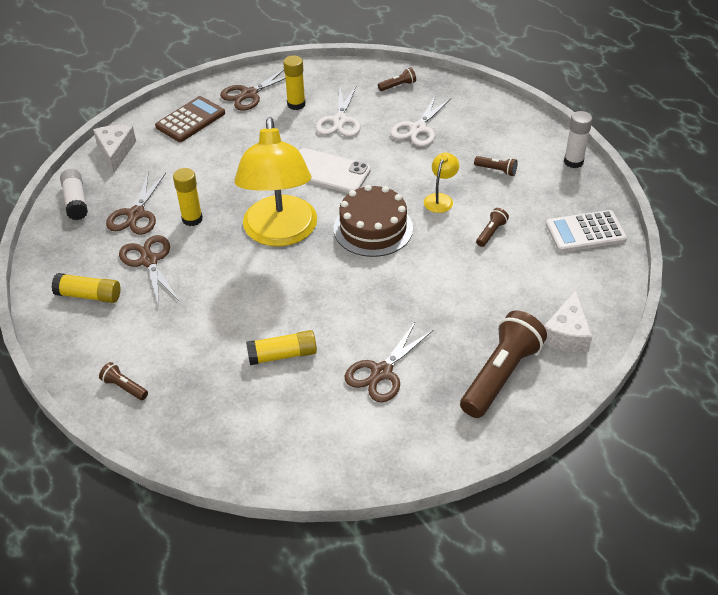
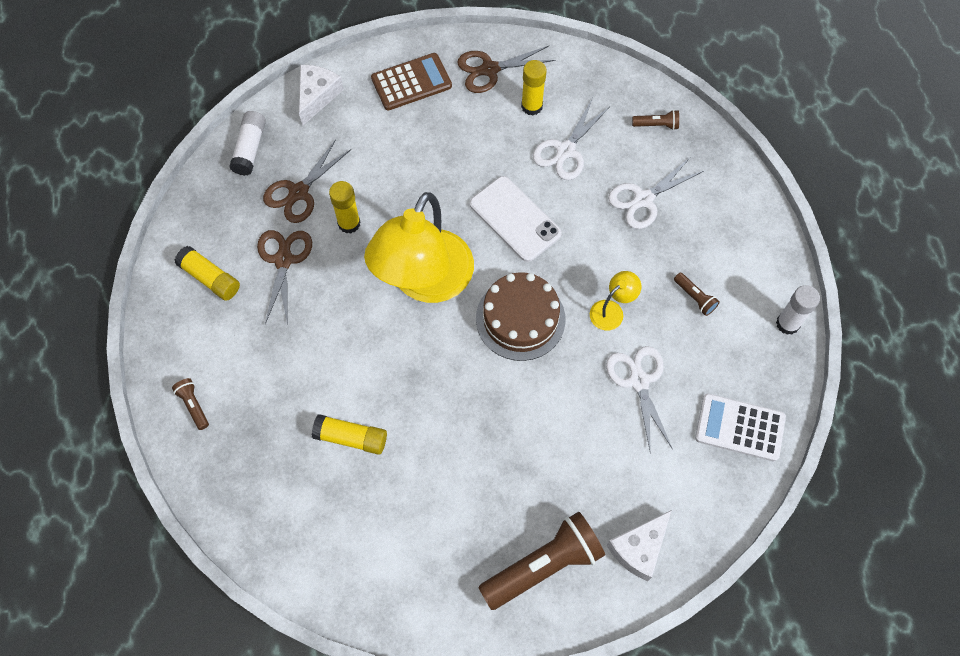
camera: 25 degrees right, 20 degrees up
brown scissors [345,321,433,402] -> none
brown flashlight [476,208,509,247] -> white scissors [606,346,672,454]

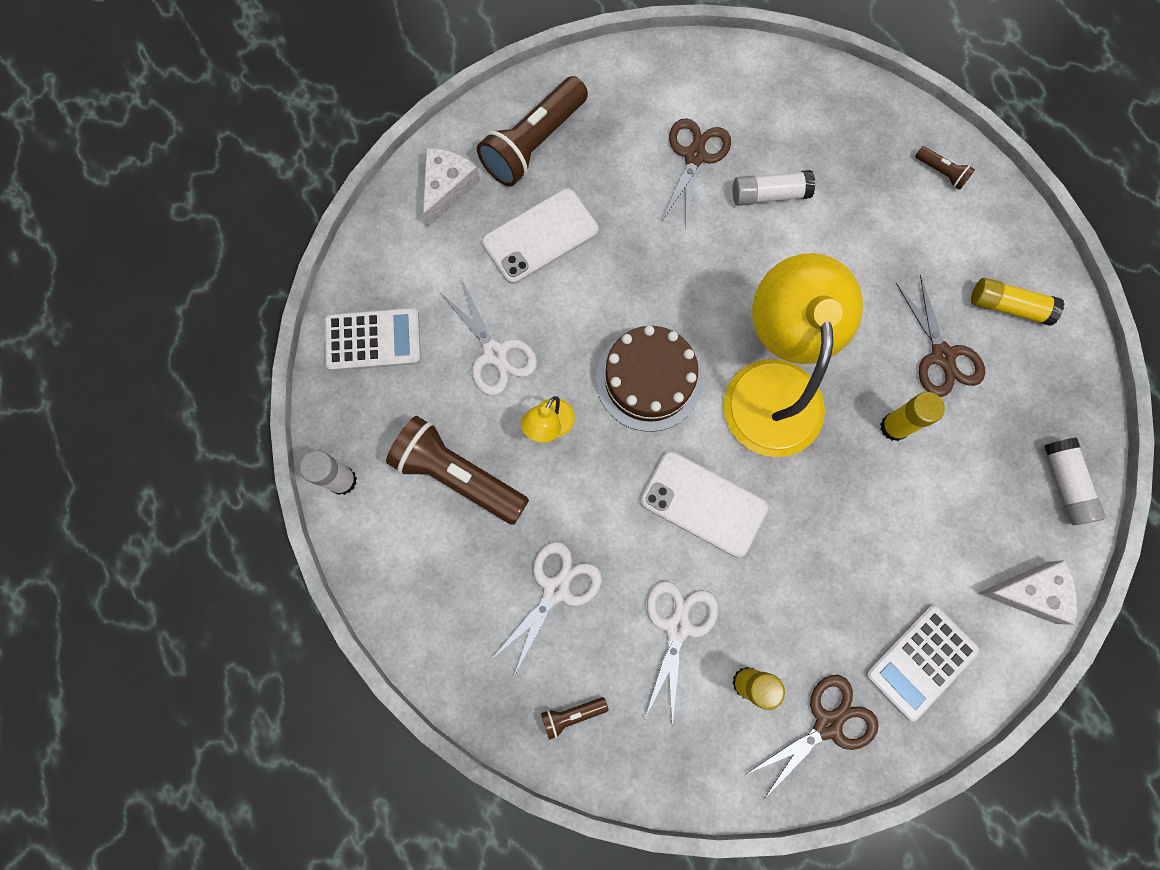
camera: 160 degrees right, 10 degrees up
brown scissors [263,139,351,223] -> brown scissors moved to [661,118,731,228]
white cheese [299,65,344,126] -> white cheese turned 90 degrees counterclockwise [978,560,1077,625]
yellow glue stick [312,414,387,455] -> white glue stick [733,170,815,206]
brown calculator [371,53,452,110] -> white calculator [866,605,980,721]
brown flashlight [674,273,720,316] -> brown flashlight [386,416,529,525], size x2.26
none -> white phone [482,188,599,284]

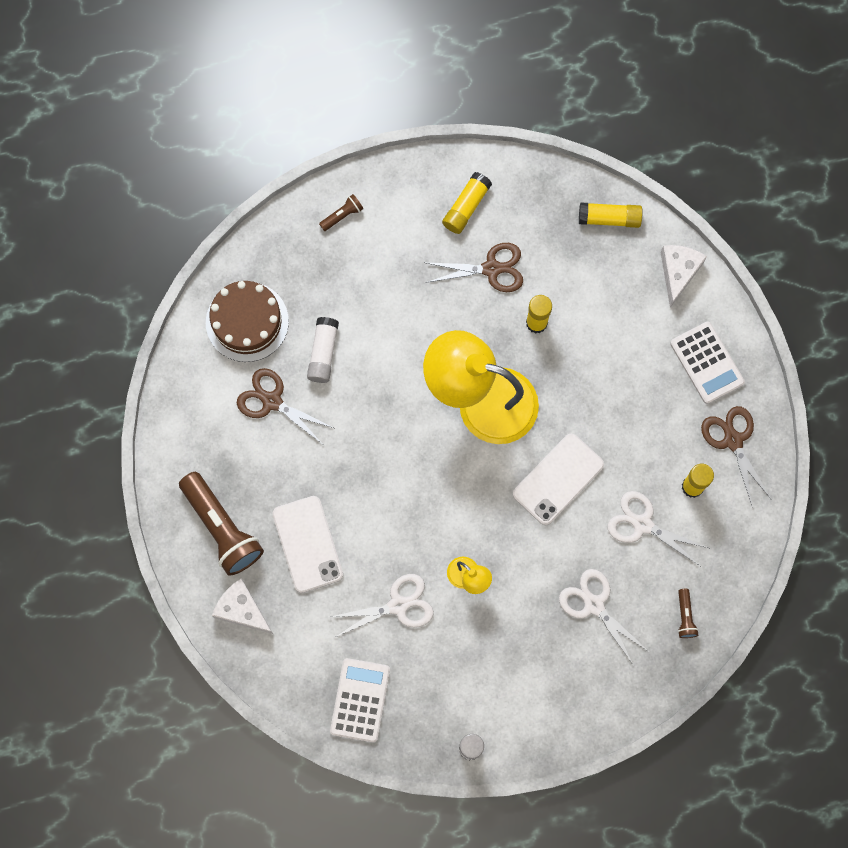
camera: 75 degrees left, 0 degrees up
brown flashlight [386,416,529,525] -> none
brown cake [596,326,702,432] -> brown cake moved to [206,281,289,362]
white glue stick [1044,438,1106,525] -> yellow glue stick [579,202,642,228]

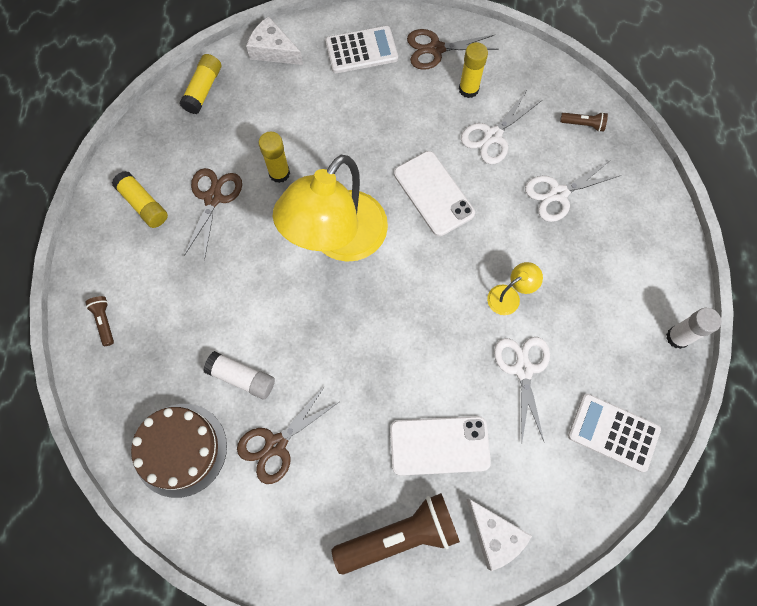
camera: 75 degrees left, 5 degrees down
white cheese [212,579,273,634] -> white cheese turned 90 degrees counterclockwise [466,499,532,571]

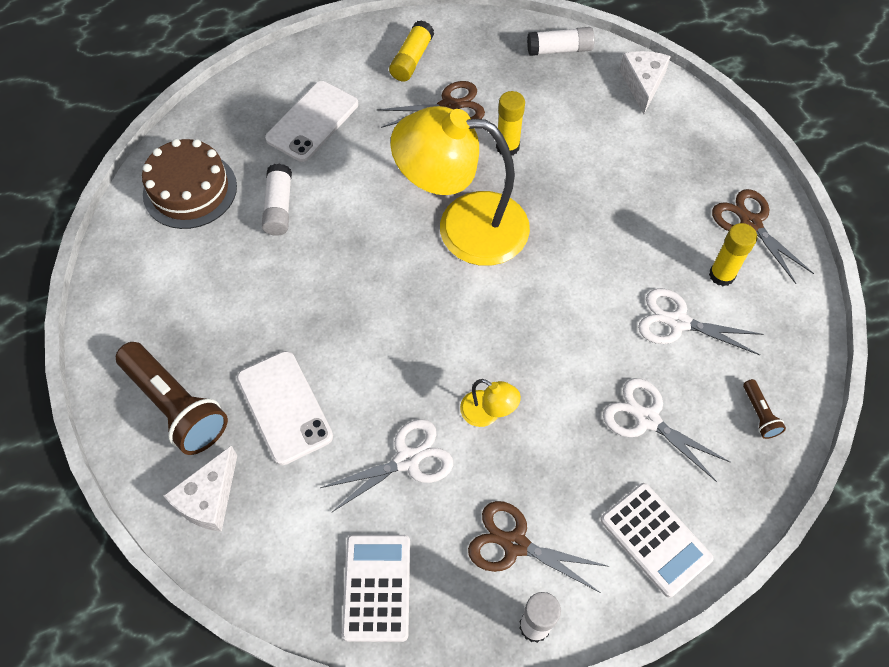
camera: 65 degrees right, 10 degrees down
brown flashlight [86,296,114,346] -> none
yellow glue stick [179,54,221,114] -> white glue stick [527,27,595,56]
brown scissors [237,386,339,484] -> brown scissors moved to [468,501,607,593]
white calculator [325,26,398,73] -> white calculator moved to [600,483,714,598]
white phone [394,151,475,236] -> white phone moved to [265,81,358,162]

